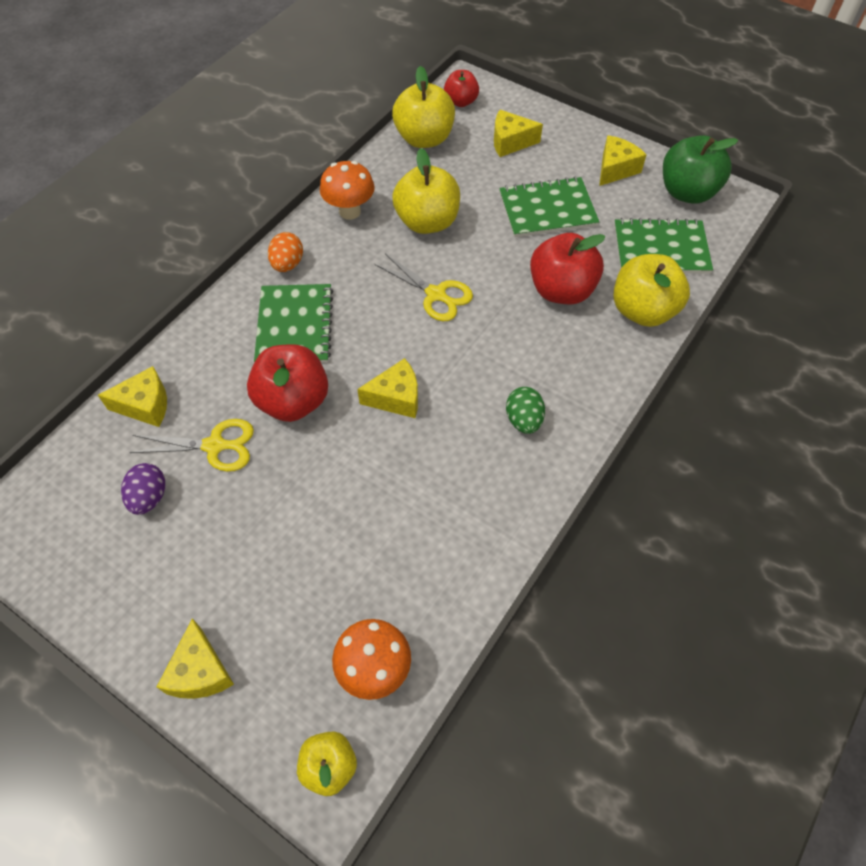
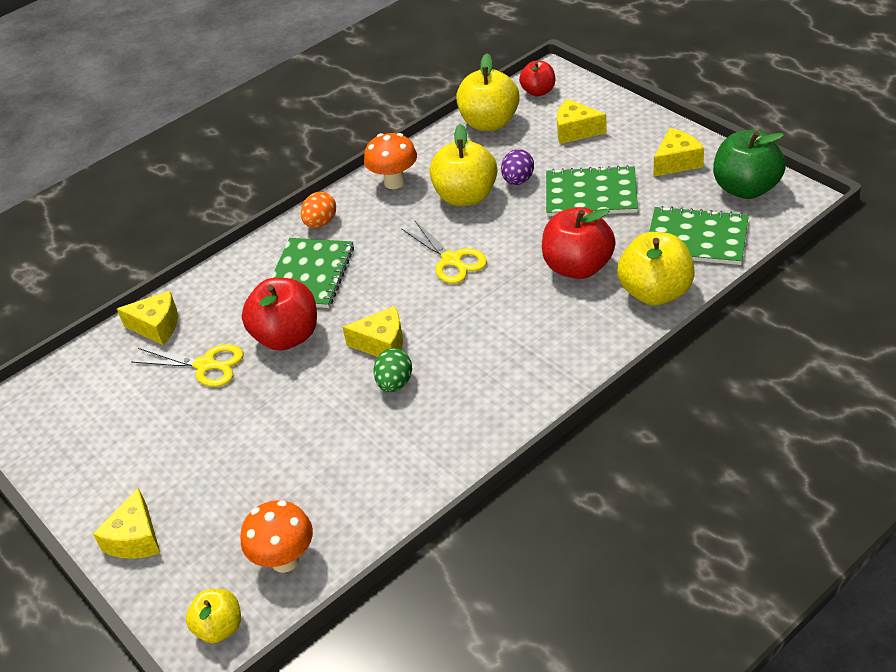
camera: 20 degrees right, 15 degrees down
purple egg [121,463,165,515] -> purple egg moved to [501,149,534,185]
green egg [506,387,545,434] -> green egg moved to [374,348,412,392]

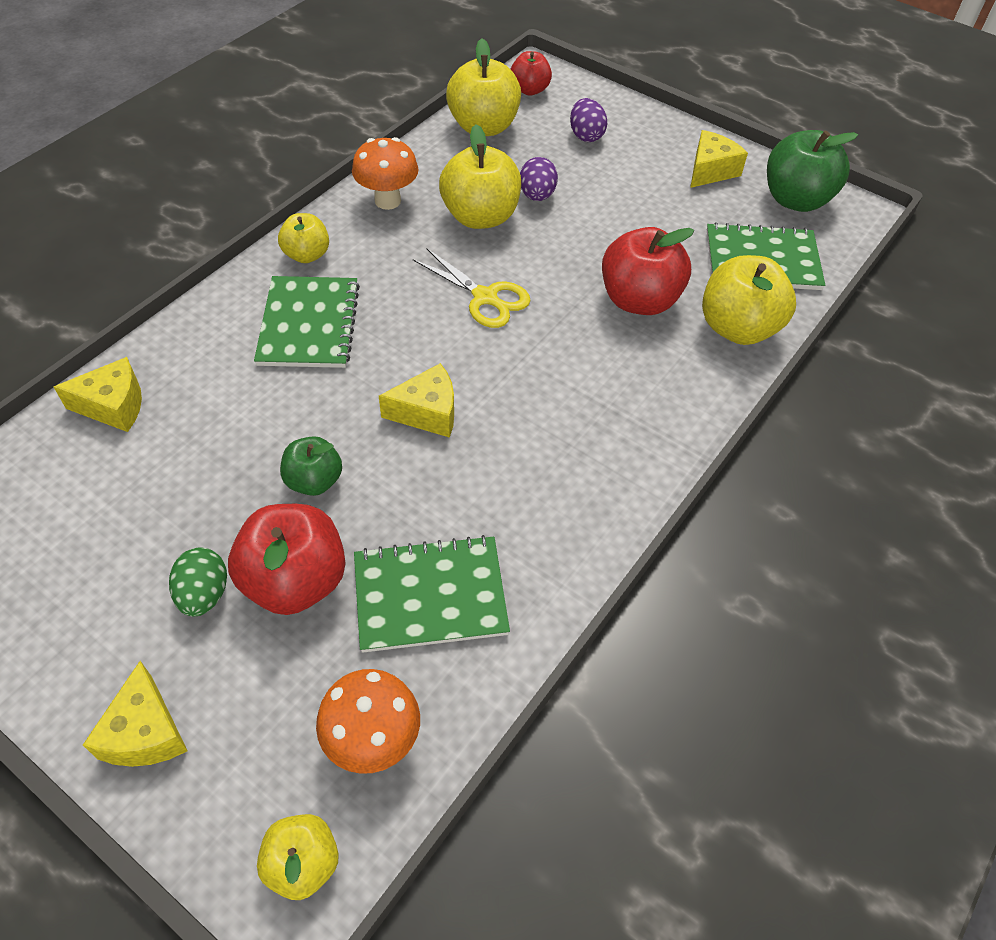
camera: 20 degrees left, 10 degrees up
yellow scissors [131,344,244,387] -> none
red apple [242,278,317,351] -> red apple moved to [228,504,346,615]
orange egg [301,192,336,228] -> yellow apple [278,213,329,263]
green egg [374,348,412,392] -> green egg moved to [169,547,227,616]
green notebook [546,165,638,216] -> green notebook moved to [354,535,510,653]
yellow cheese [557,99,607,144] -> purple egg [570,98,607,142]
none -> green apple [280,436,342,496]

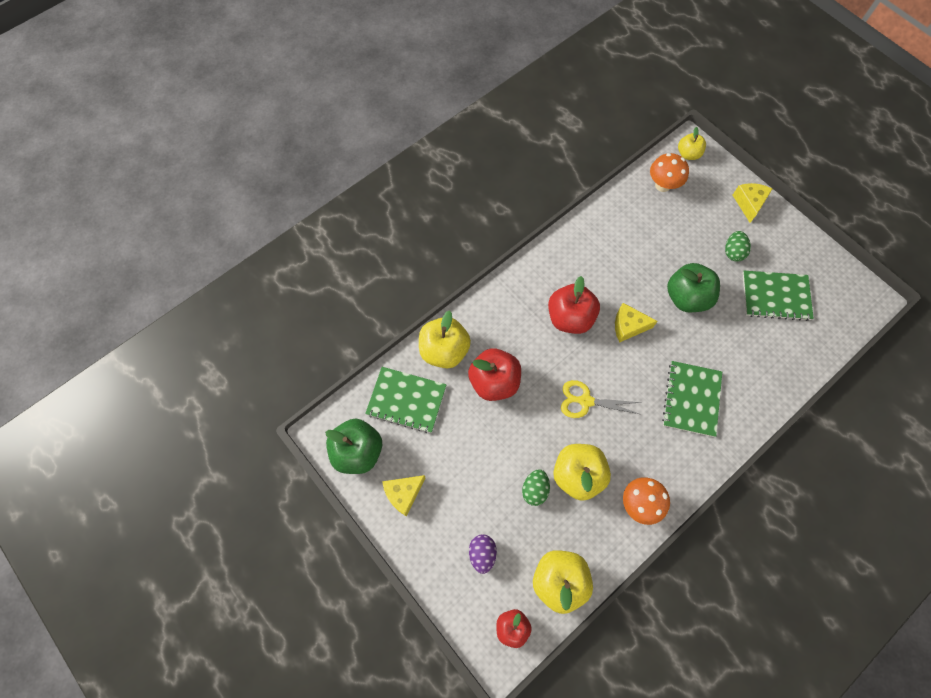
camera: 165 degrees left, 15 degrees up
yellow cheese [54,357,142,432] -> none
red apple [228,504,346,615] -> red apple moved to [548,276,600,334]
yellow apple [278,213,329,263] -> none
green apple [280,436,342,496] -> green apple [667,263,720,312], size x1.70
green notebook [354,535,510,653] -> green notebook moved to [743,271,814,321]
yellow scissors [413,248,531,328] -> yellow scissors turned 45 degrees counterclockwise [561,380,641,418]
purple egg [520,157,558,201] -> green egg [522,469,550,506]

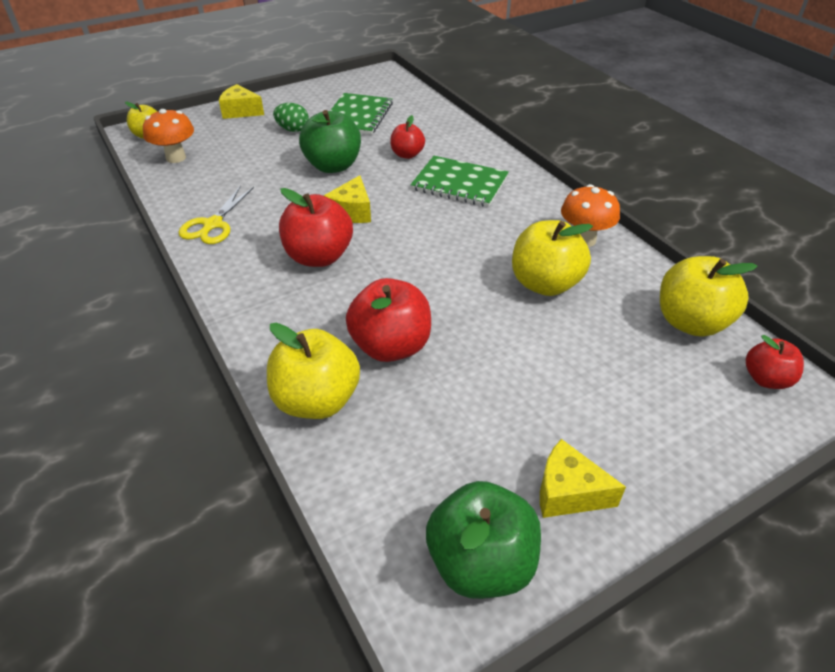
camera: 80 degrees left, 25 degrees down
green notebook [365,367,447,433] -> none
yellow cheese [382,475,426,517] -> yellow cheese turned 135 degrees clockwise [540,439,626,518]
purple egg [469,534,497,574] -> none
green egg [522,469,550,506] -> none
yellow scissors [561,380,641,418] -> yellow scissors moved to [178,185,254,244]
none -> red apple [390,115,425,159]

